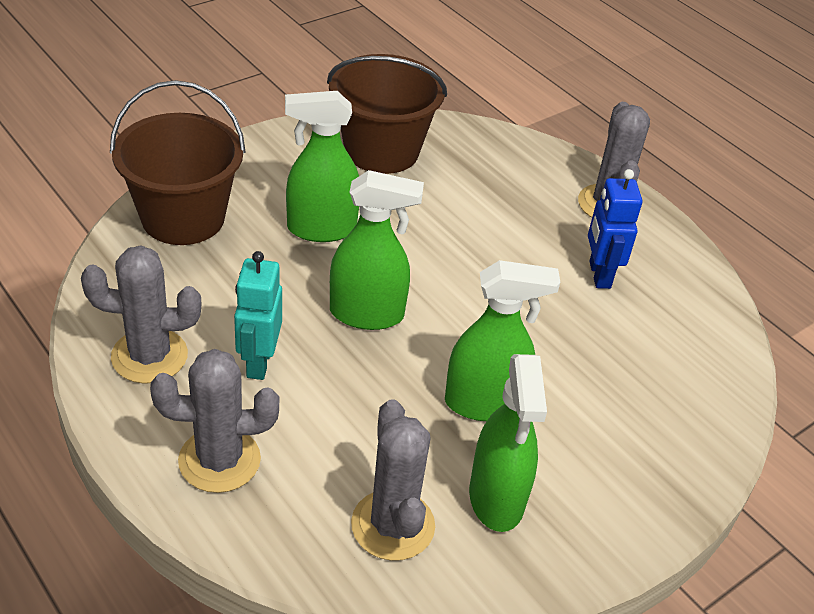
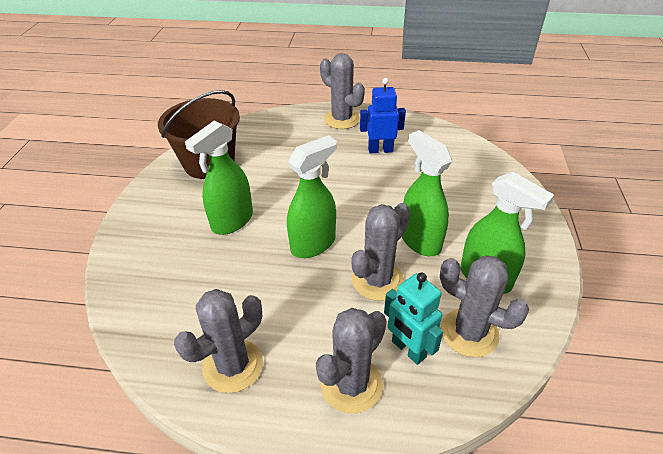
camera: 40 degrees left, 0 degrees up
brown bucket [110,80,246,245] -> none
turquoise robot [234,251,282,380] -> turquoise robot moved to [384,273,443,365]
green spray bottle [445,260,560,421] -> green spray bottle turned 75 degrees counterclockwise [402,130,452,256]
blue robot [588,169,642,289] -> blue robot turned 135 degrees clockwise [360,78,406,153]
none -> grey cactus [351,203,410,301]

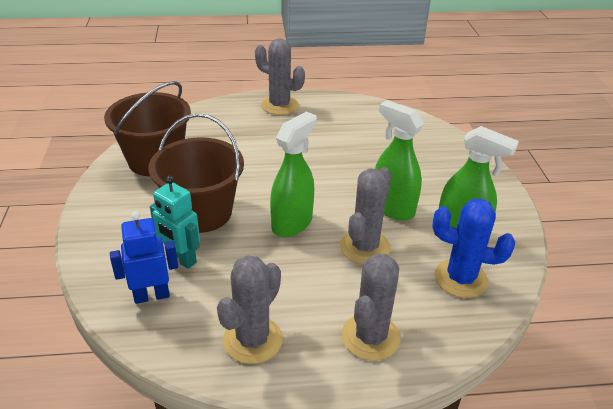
camera: 15 degrees left, 5 degrees down
green spray bottle [185,121,253,235] -> brown bucket [149,113,244,233]
blue robot [360,78,406,153] -> blue robot moved to [110,211,178,304]
turquoise robot [384,273,443,365] -> turquoise robot moved to [150,176,200,269]
grey cactus [440,255,530,357] -> blue cactus [432,199,515,298]

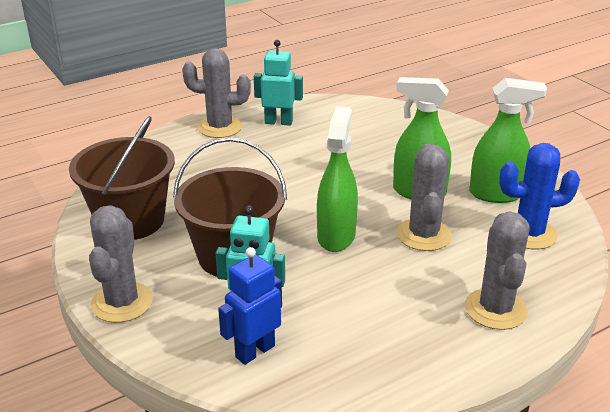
camera: 25 degrees left, 5 degrees down
grey cactus [217,255,283,364] -> grey cactus moved to [89,205,153,323]
none -> turquoise robot [254,40,303,126]

